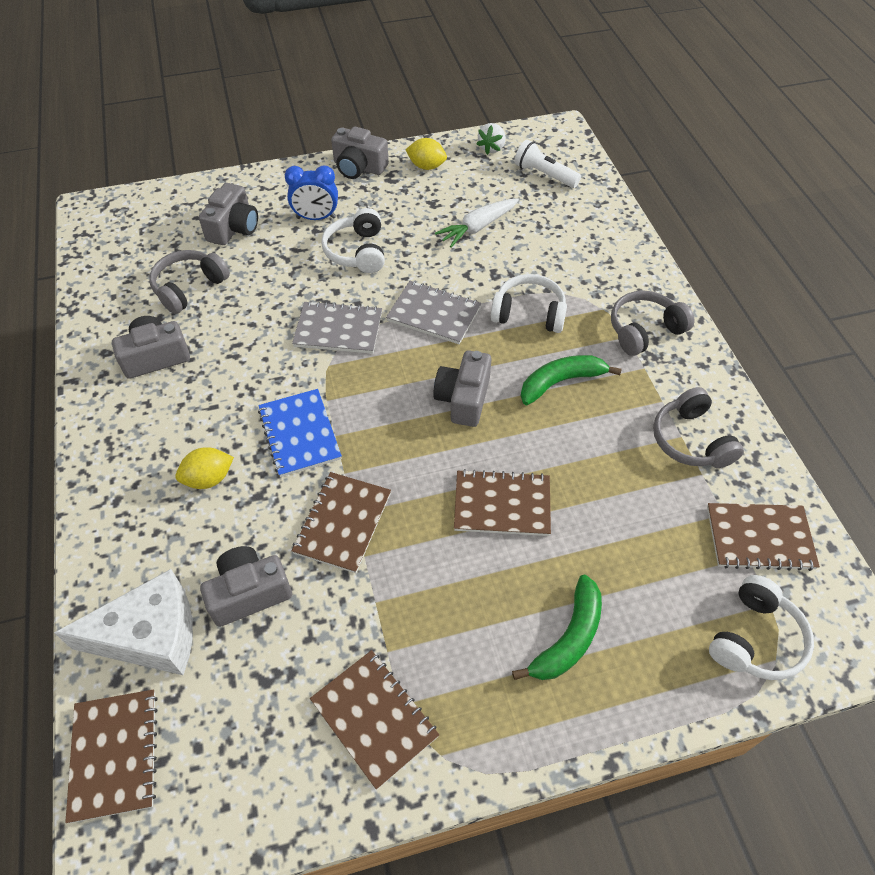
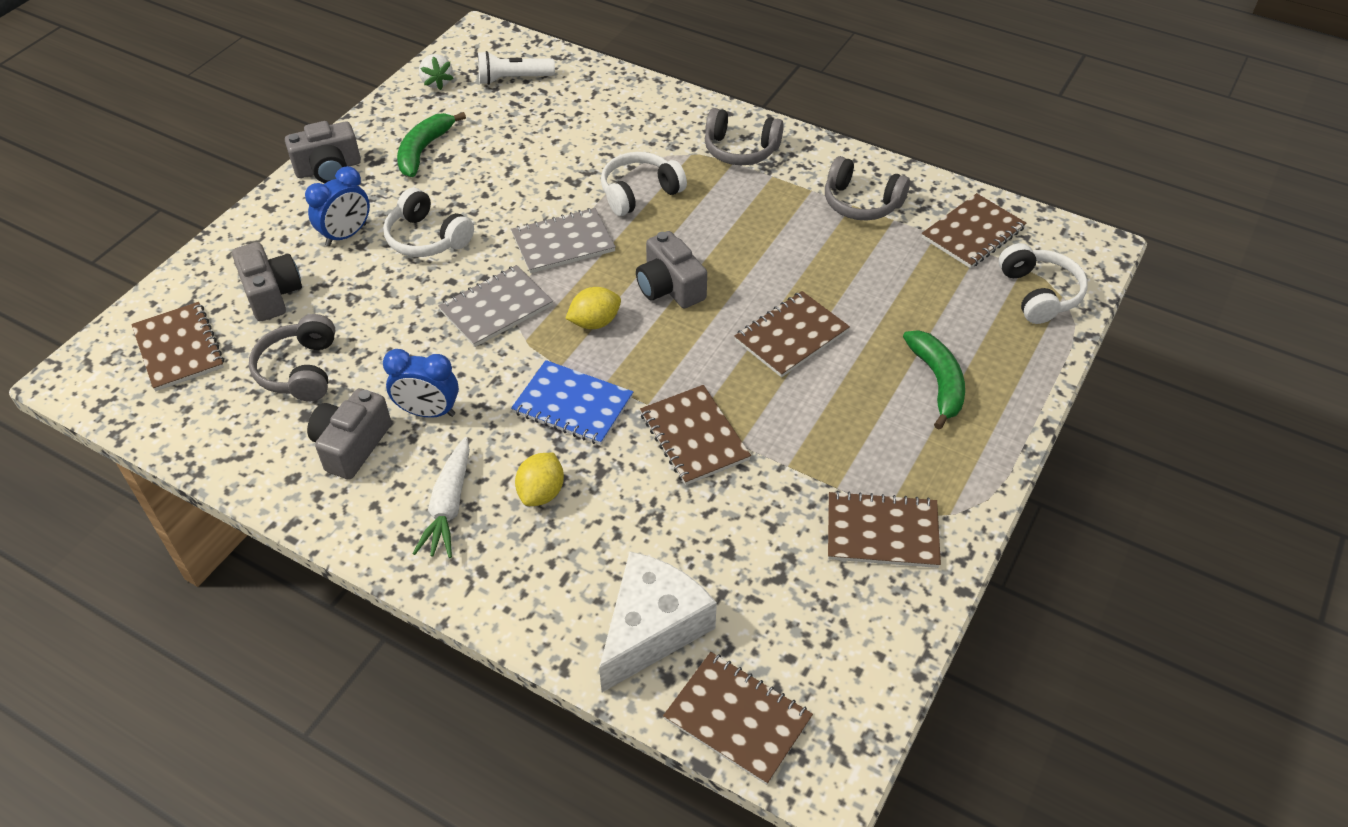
camera: 45 degrees left, 5 degrees down
grey camera [200,546,292,627] -> none
yellow lemon [406,138,447,170] -> yellow lemon moved to [565,287,621,329]
white carrot [435,199,519,247] -> white carrot moved to [412,437,470,558]
green banana [521,355,622,405] -> green banana moved to [397,112,466,177]
grey headphones [611,291,694,356] -> grey headphones turned 90 degrees counterclockwise [705,108,784,165]
none -> brown notebook [131,302,224,391]
none -> blue clock [383,349,459,418]

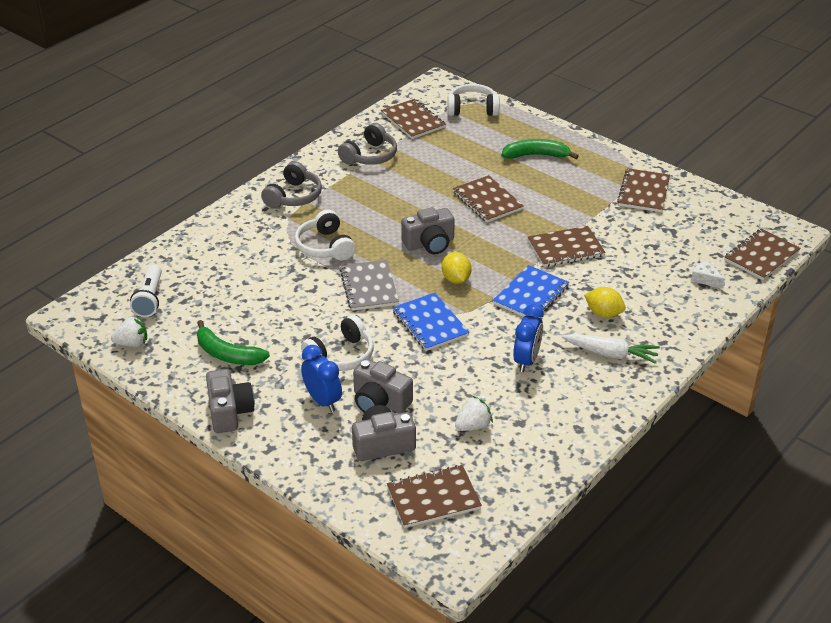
camera: 80 degrees left, 10 degrees down
grey headphones [249,314,335,401] -> white strawberry [455,396,493,431]
grey camera [307,388,391,480] -> grey camera moved to [353,359,413,413]
grey notebook [438,265,553,347] -> blue notebook [392,293,470,351]
white cheese [599,552,717,692] -> white cheese [691,260,725,289], size x0.42

